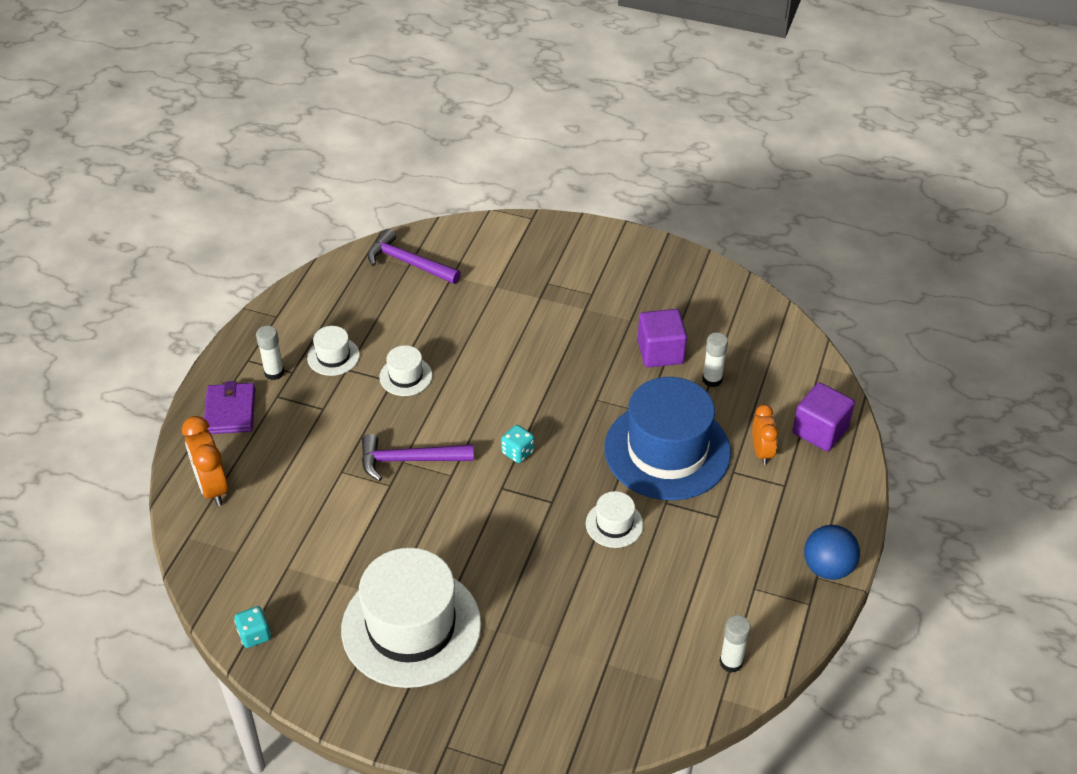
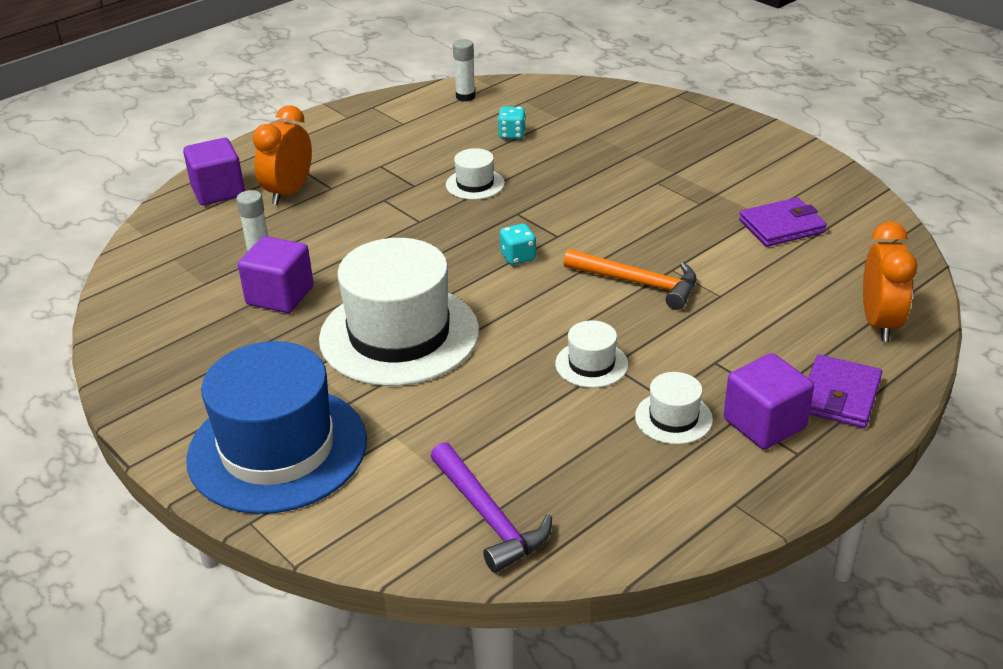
camera: 150 degrees left, 10 degrees down
turquoise dice [234,606,271,648] -> turquoise dice moved to [498,107,526,139]
white glue stick [256,325,284,380] -> purple cube [724,353,814,449]
white hat [341,548,481,688] -> white hat moved to [319,238,479,386]
purple hammer [362,434,474,481] -> orange hammer [564,249,696,310]
blue hat [604,377,731,500] -> blue hat moved to [186,341,367,514]
orange clock [752,405,778,465] -> orange clock [253,105,312,205], size x1.50
blue ball [804,525,860,580] -> none
none -> purple wallet [739,197,827,247]

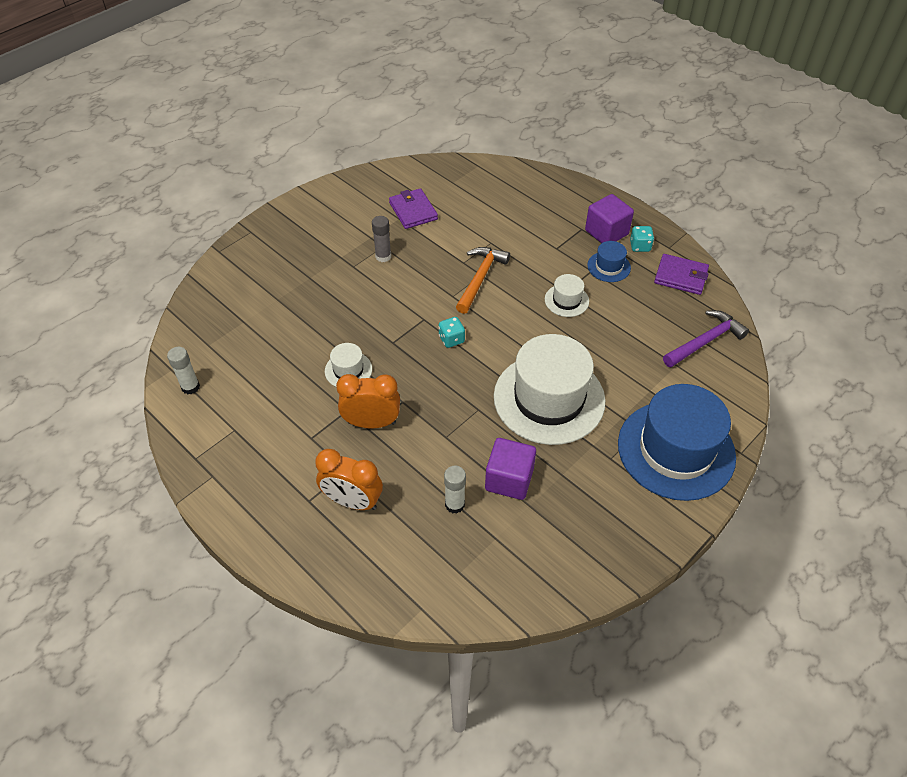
camera: 95 degrees left, 15 degrees up
purple cube [183,138,245,205] -> none
turquoise dice [498,107,526,139] -> turquoise dice moved to [630,226,654,252]
white hat [635,372,713,444] -> blue hat [588,241,631,282]
purple wallet [808,355,882,428] -> purple wallet moved to [654,254,709,295]
orange clock [863,221,918,341] -> orange clock moved to [336,374,400,428]
none -> grey glue stick [372,216,391,262]

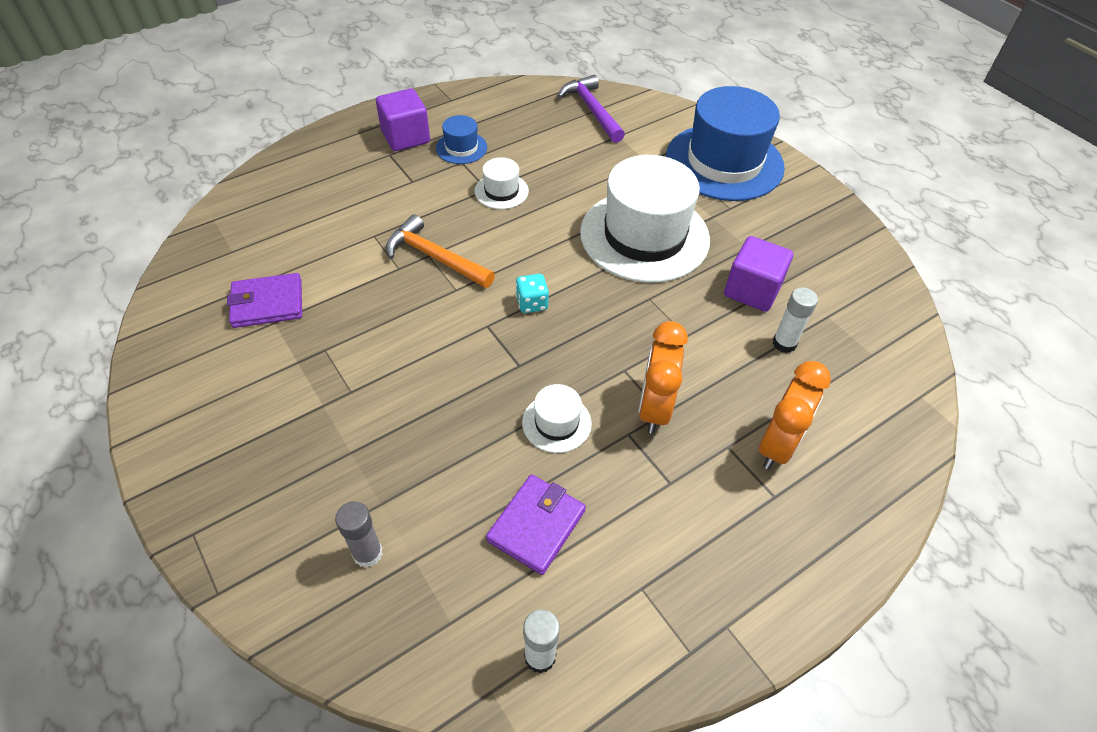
camera: 80 degrees left, 0 degrees up
grey glue stick [372,216,391,262] -> grey glue stick moved to [335,501,383,568]
turquoise dice [630,226,654,252] -> none
purple wallet [654,254,709,295] -> purple wallet moved to [486,474,586,575]

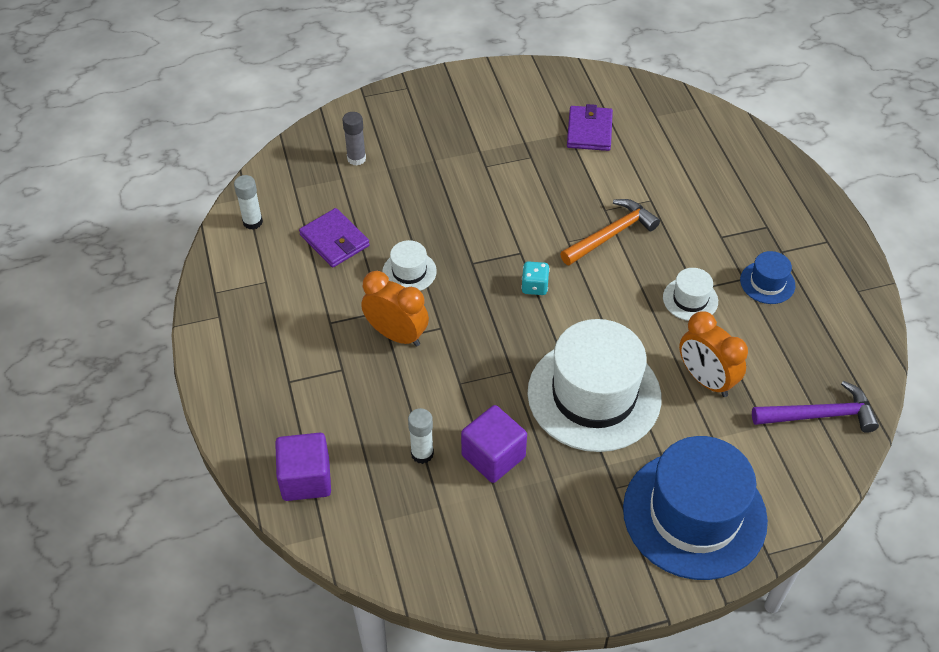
camera: 110 degrees right, 0 degrees up
purple cube [376,88,430,151] -> purple cube moved to [275,433,331,501]
orange clock [758,361,831,470] -> orange clock moved to [679,311,748,397]

